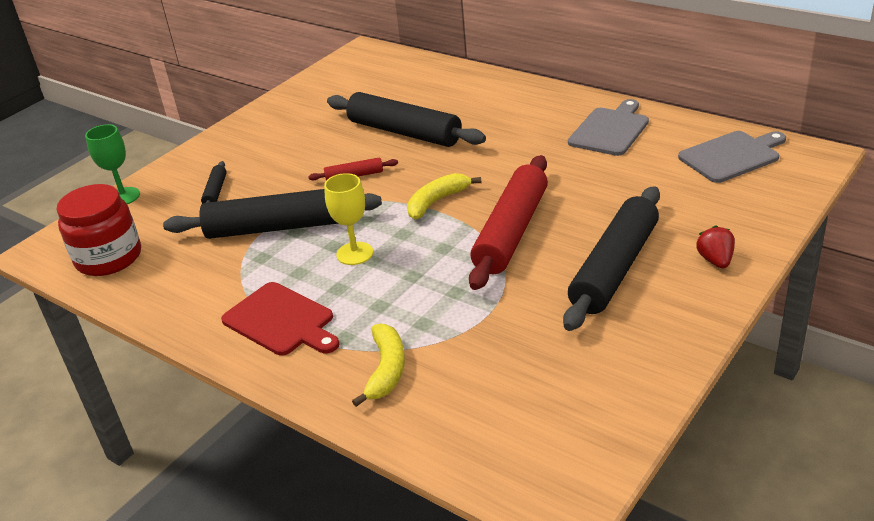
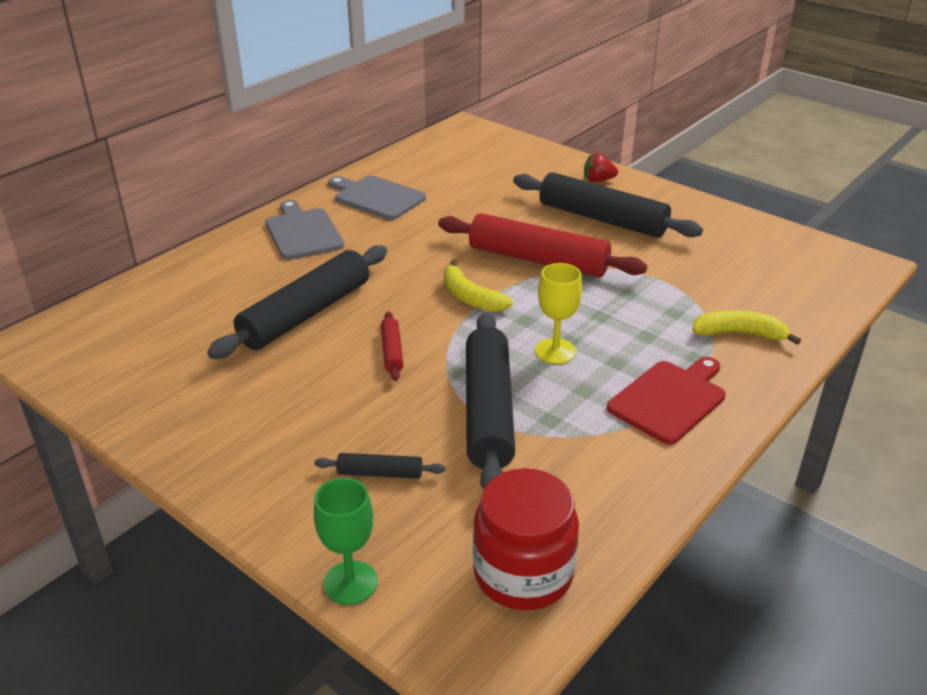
camera: 90 degrees left, 0 degrees up
grey cutting board [678,131,786,183] -> grey cutting board moved to [266,200,344,260]

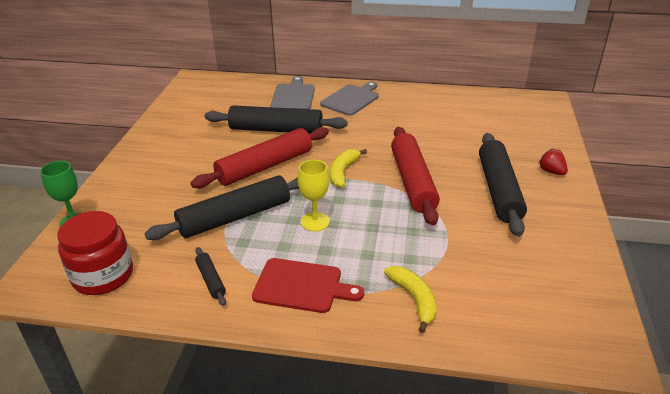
camera: 60 degrees right, 0 degrees up
black rolling pin [314,453,445,479] -> black rolling pin moved to [195,247,226,306]
grey cutting board [328,176,426,220] -> grey cutting board moved to [270,76,315,109]
red rolling pin [381,311,404,381] -> red rolling pin [191,127,329,188], size x2.24

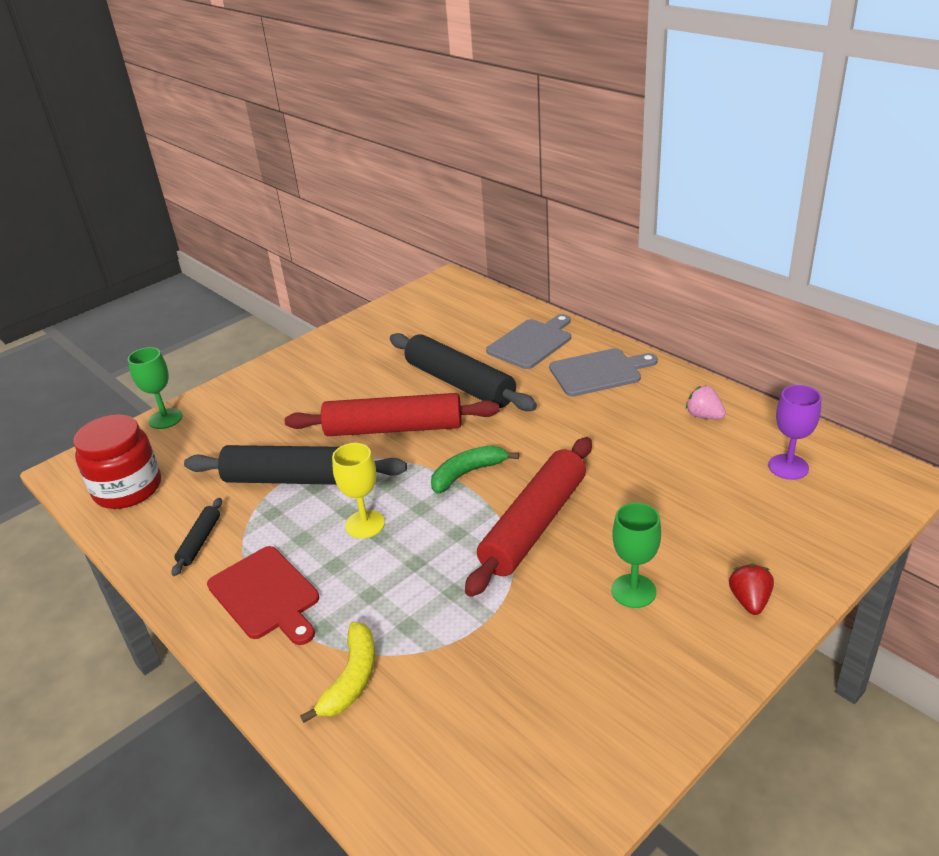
camera: 40 degrees right, 0 degrees up
yellow banana [330,149,367,188] -> green banana [431,445,519,494]
black rolling pin [479,133,527,237] -> green goblet [611,503,661,608]
none -> pink strawberry [686,385,726,419]
none -> purple goblet [768,385,821,480]

